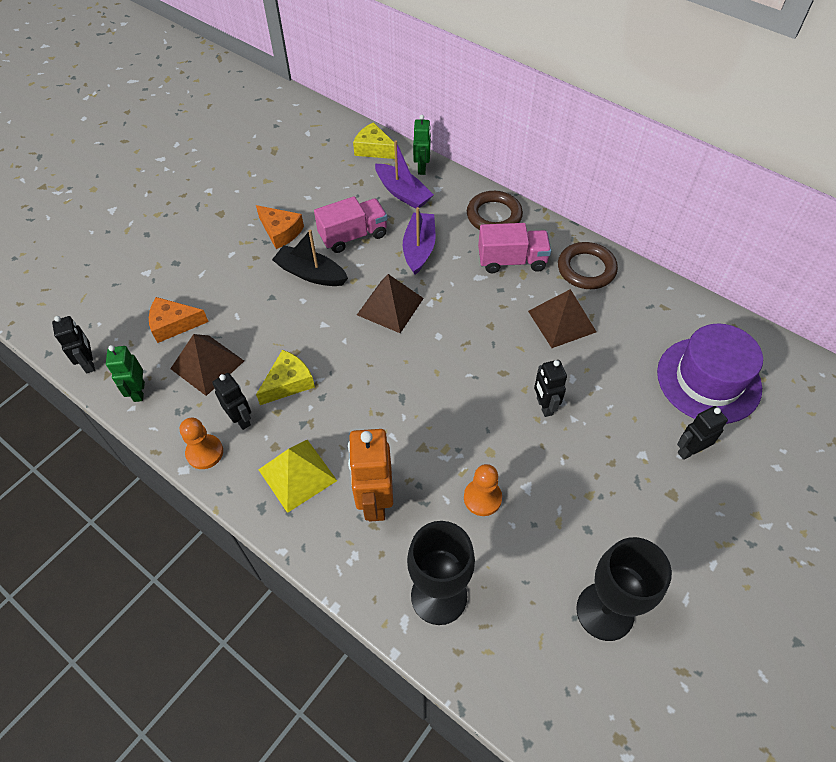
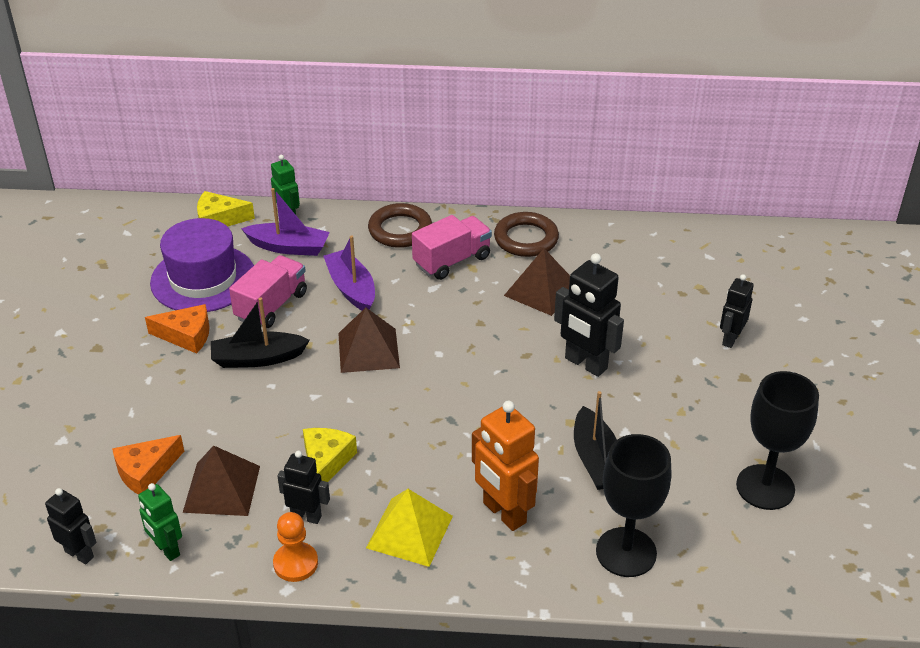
camera: 35 degrees left, 15 degrees down
orange pawn [464,464,502,516] -> black boat [574,391,617,490]
black robot [534,360,567,417] -> black robot [554,253,624,377], size x1.64
purple hat [657,324,763,424] -> purple hat moved to [150,218,254,312]

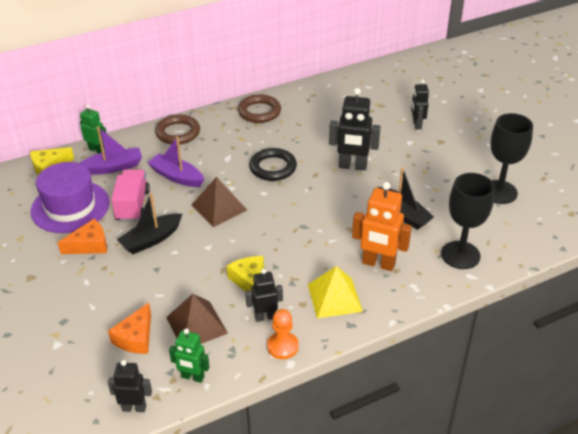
camera: 30 degrees left, 0 degrees up
pink truck [412,215,492,280] -> none
brown pyramid [504,248,570,316] -> none
none -> black ring [249,148,297,181]

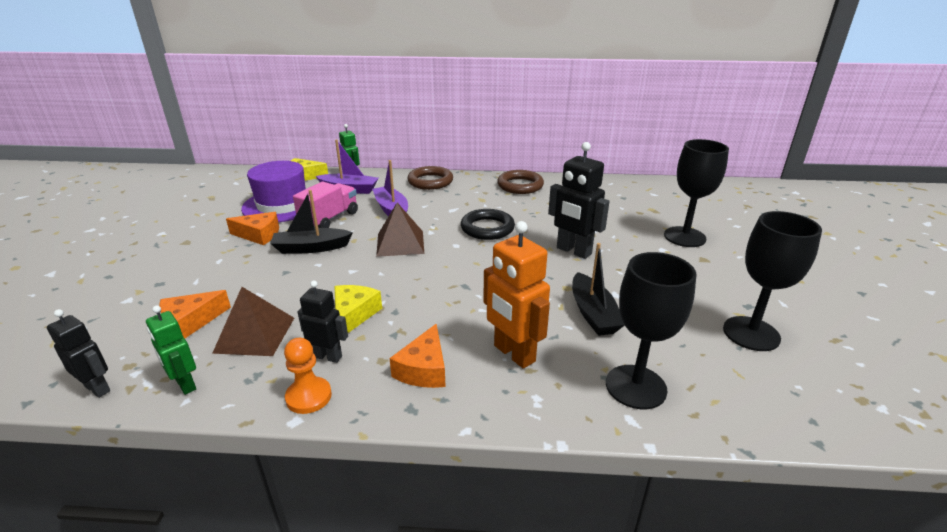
camera: 30 degrees right, 10 degrees down
yellow pyramid [308,266,363,318] -> orange cheese [389,324,446,388]
black robot [411,80,429,130] -> black goblet [664,139,729,247]

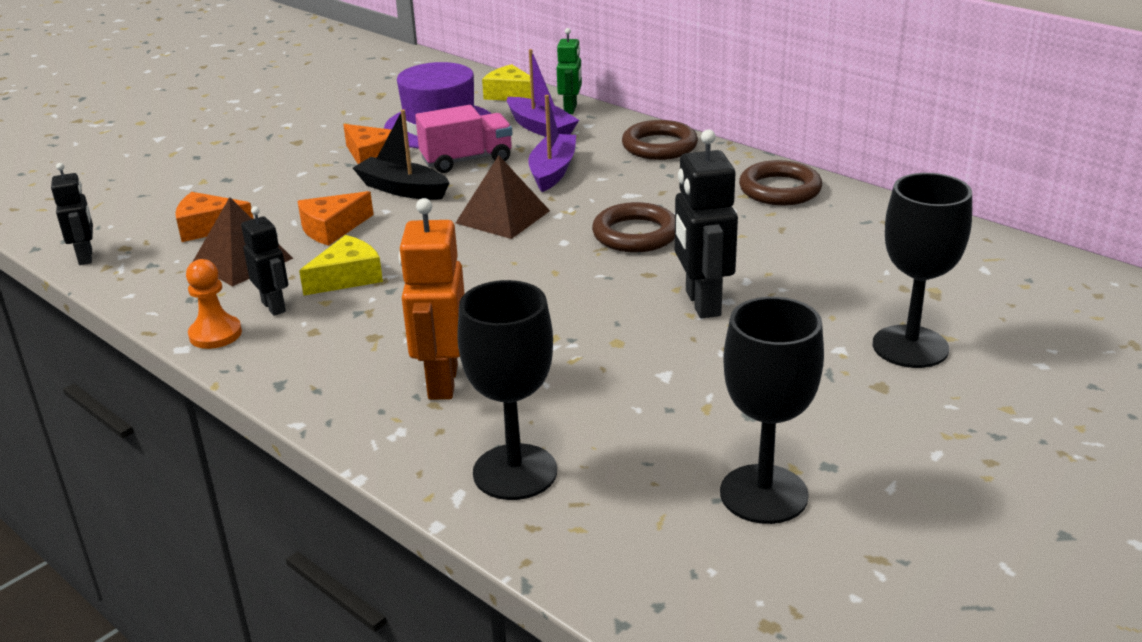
camera: 40 degrees right, 0 degrees up
green robot [146,305,196,395] -> none
orange cheese [389,324,446,388] -> orange cheese moved to [298,191,374,246]
black ring [461,209,515,240] -> brown ring [592,202,675,252]
black boat [572,243,625,336] -> none

